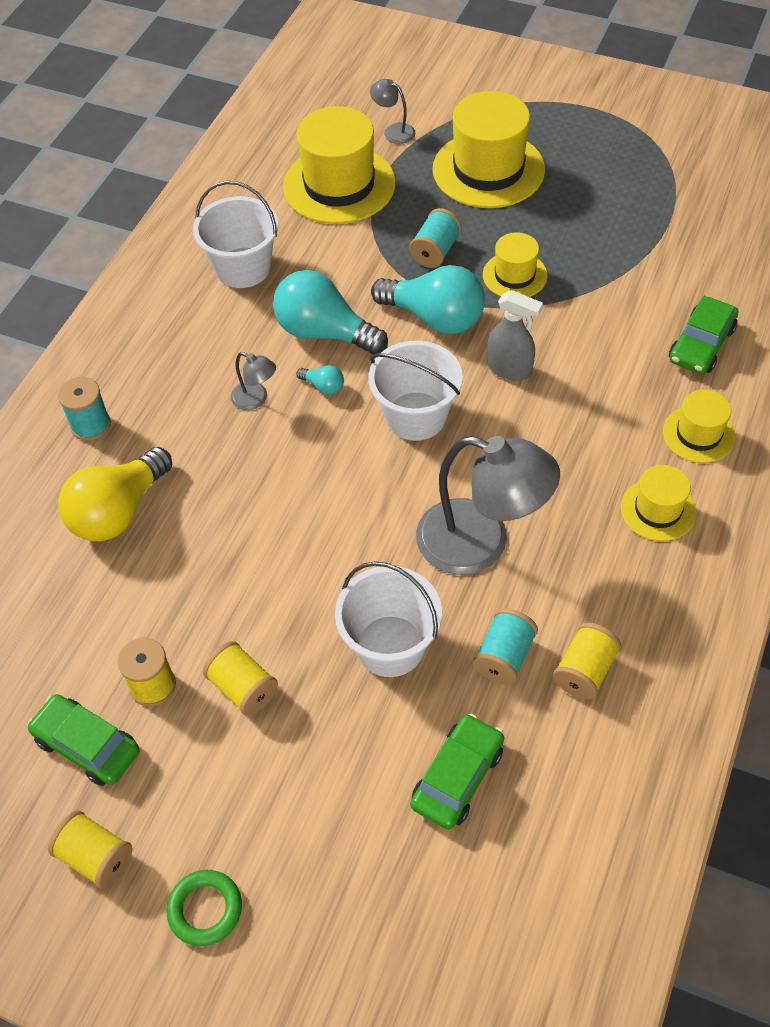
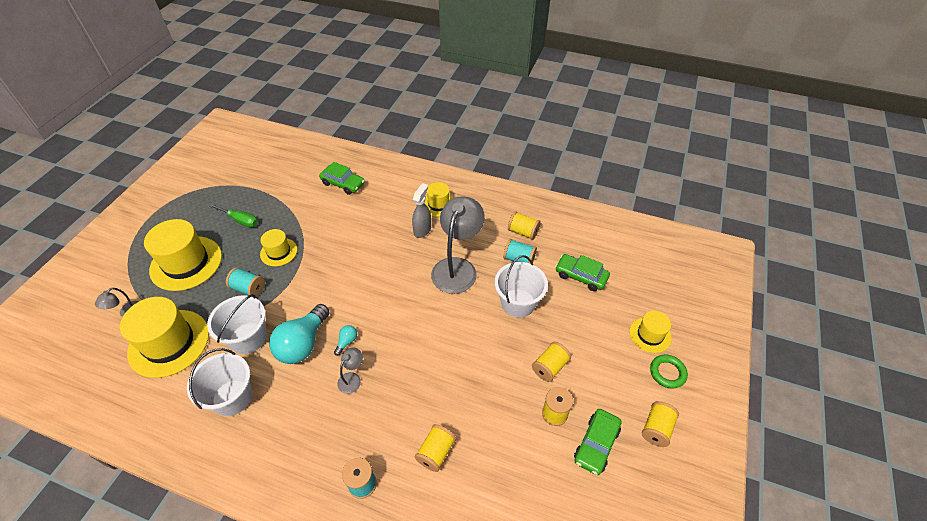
camera: 95 degrees left, 5 degrees down
yellow light bulb [58,447,172,541] -> yellow spool [415,424,456,472]
white bucket [368,341,463,441] -> white bucket moved to [207,294,267,354]
turquoise light bulb [371,265,485,334] -> none
grey spray bottle [487,290,543,380] -> grey spray bottle moved to [412,183,431,238]
yellow hat [663,390,736,463] -> yellow hat moved to [629,311,672,353]
none -> green screwdriver [209,204,258,227]

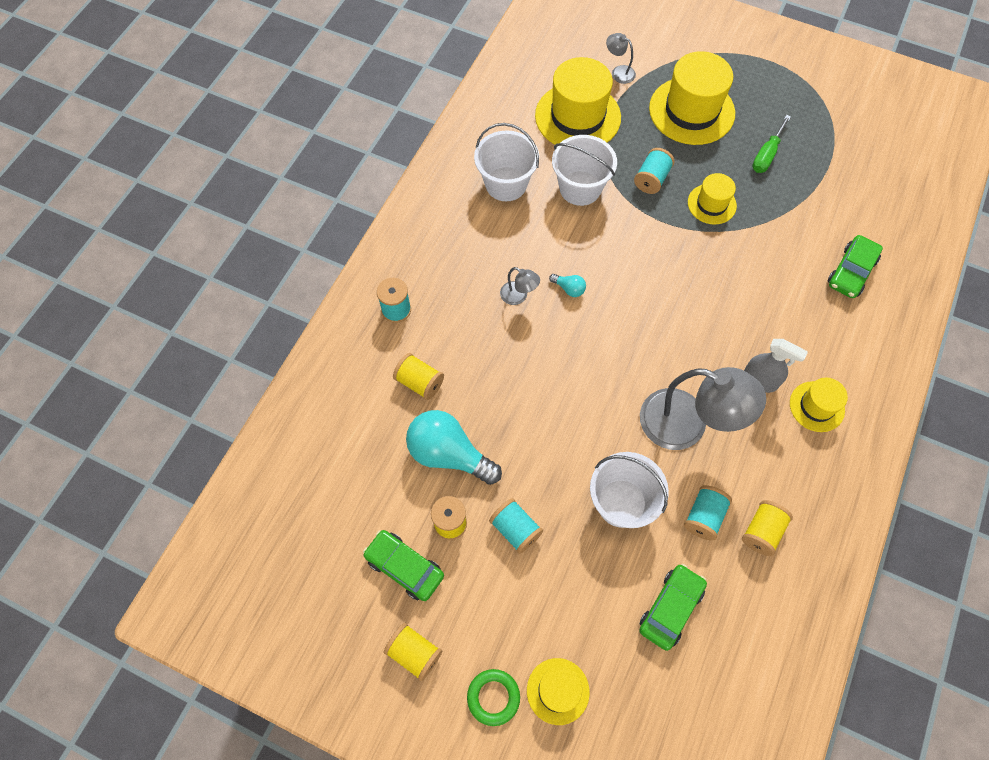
camera: 95 degrees right, 15 degrees up
turquoise light bulb [269,304,330,364] -> turquoise light bulb moved to [406,410,502,485]
yellow spool [532,342,571,382] -> turquoise spool [489,498,543,554]

